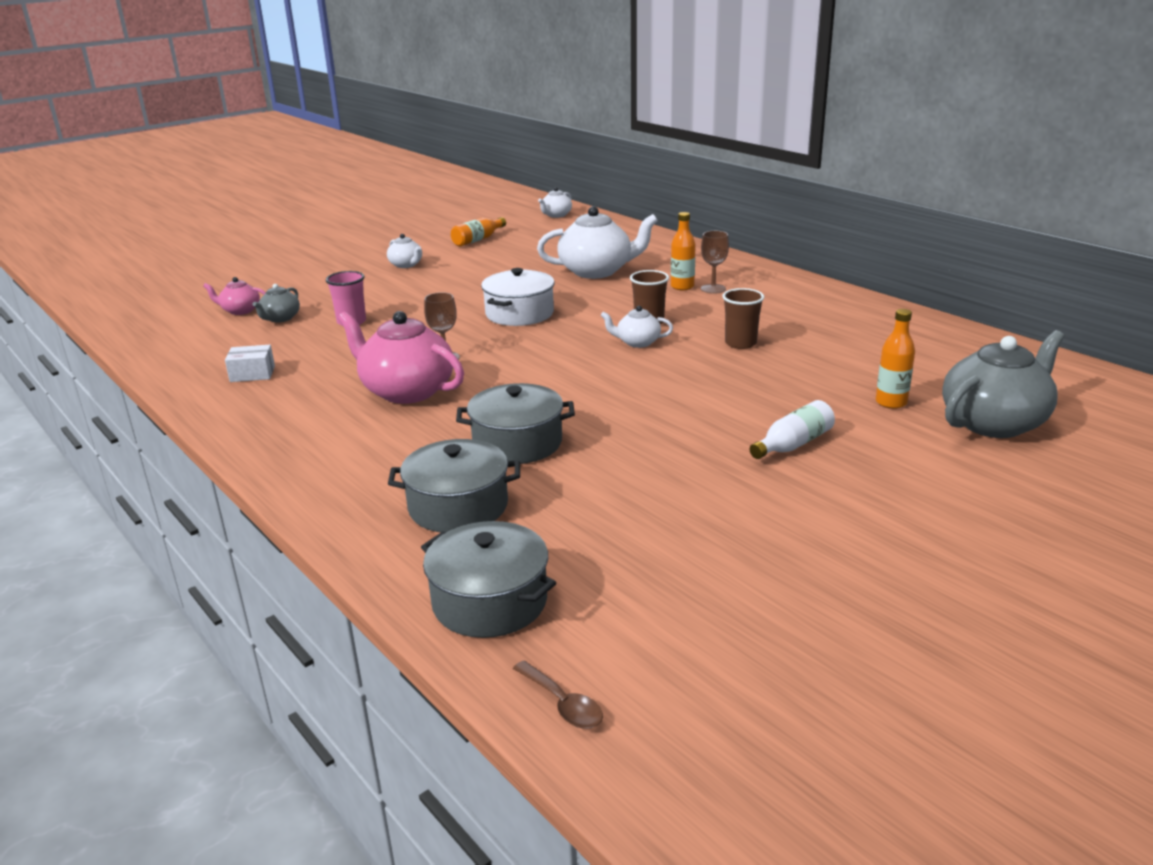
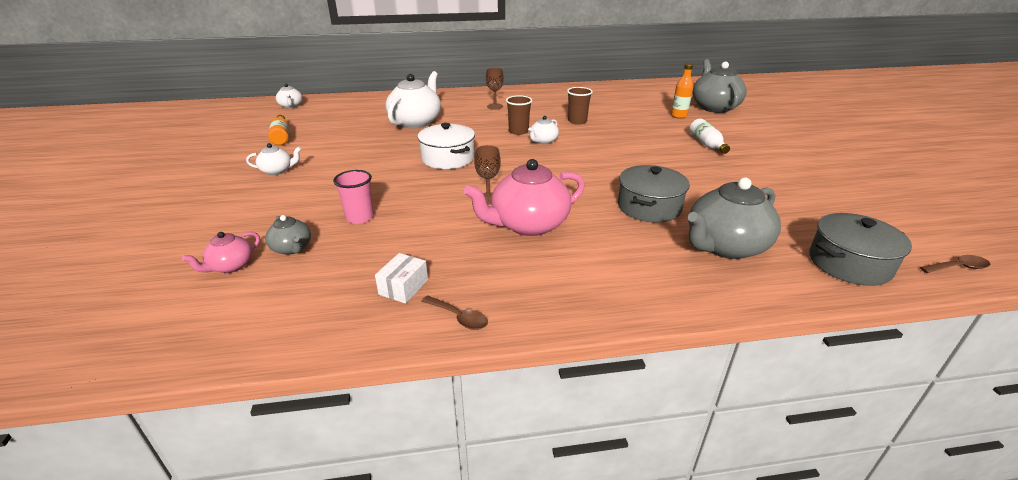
camera: 60 degrees left, 5 degrees up
grey pot [388,439,520,533] -> grey teapot [688,177,781,259]
orange bottle [671,212,696,290] -> none
none -> brown spoon [421,295,488,330]

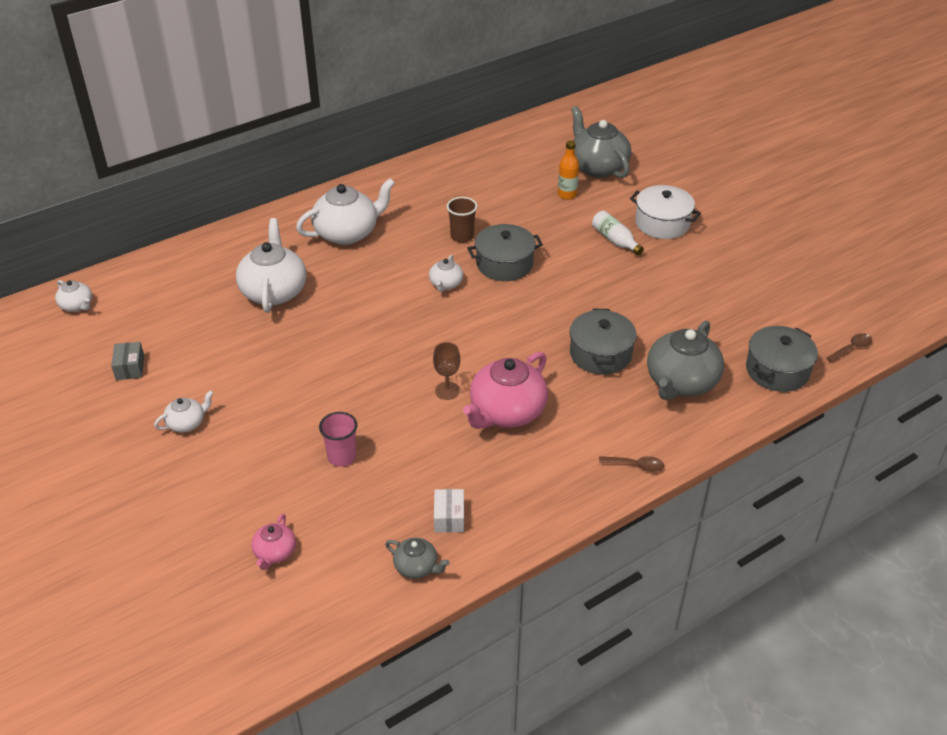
camera: 25 degrees left, 10 degrees up
grey teapot [265,215,311,255] -> grey teapot moved to [385,538,450,579]
orange bottle [268,115,289,146] -> grey box [111,342,144,380]
white pot [418,123,475,169] -> white pot moved to [630,185,701,239]
brown spoon [421,295,488,330] -> brown spoon moved to [599,456,664,472]
brown goblet [486,68,504,109] -> white teapot [296,178,395,245]
brown cup [506,95,532,135] -> none
none -> grey pot [467,224,543,281]

